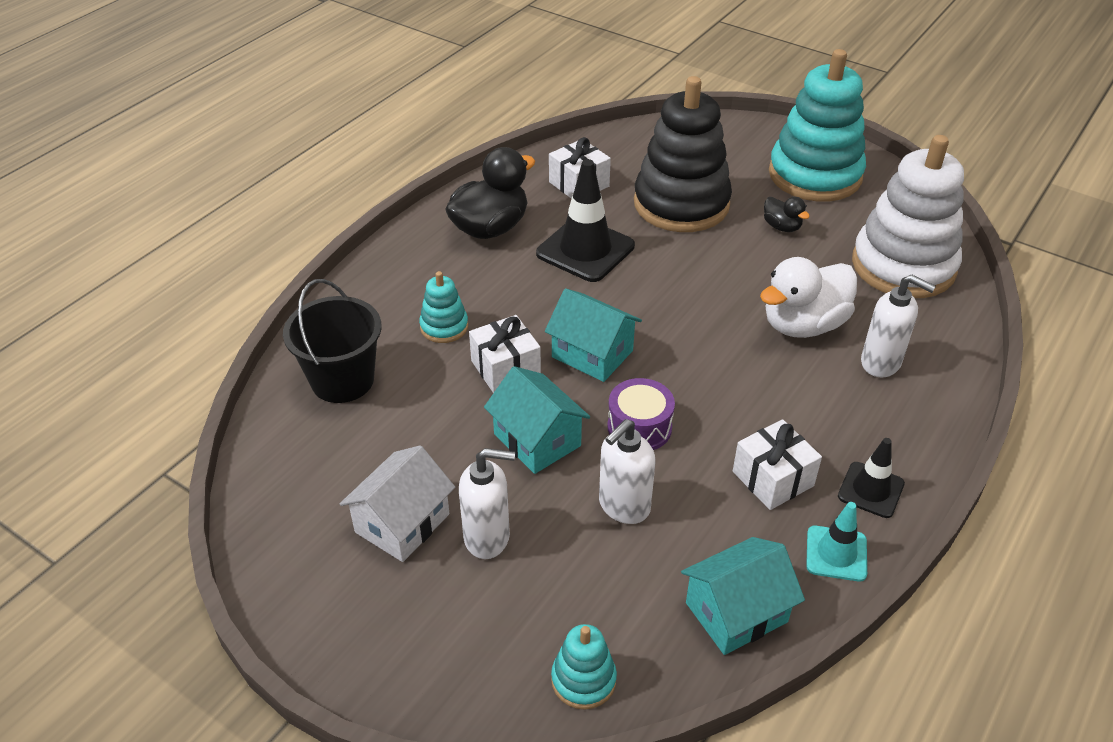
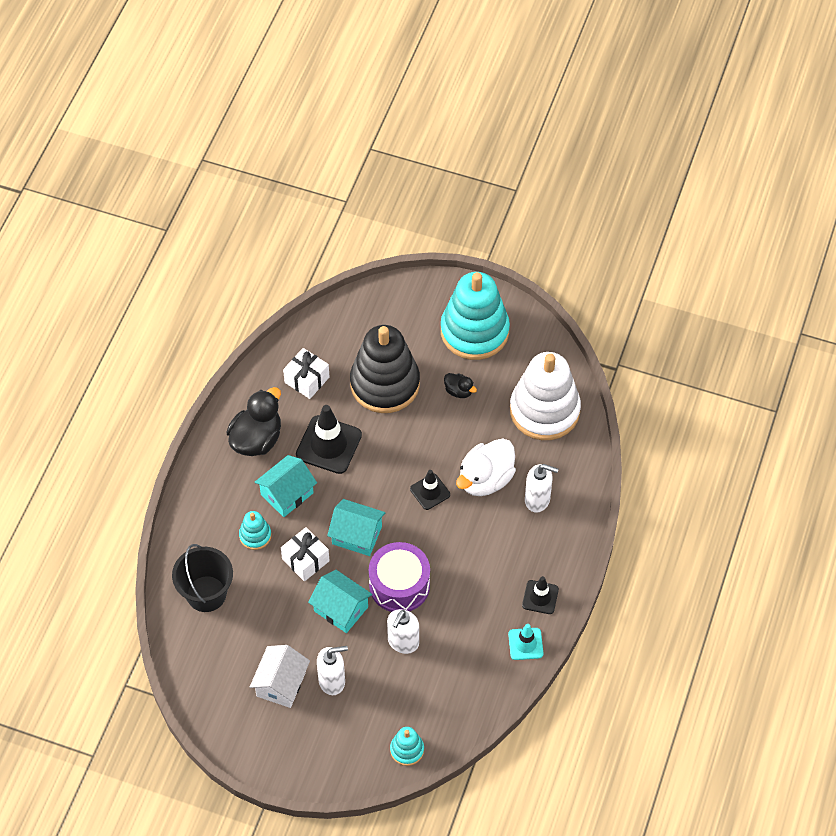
camera: 15 degrees left, 15 degrees up
purple drum [607,378,675,450] -> purple drum [369,542,430,612], size x1.53
turquoise house [681,537,805,655] -> turquoise house moved to [255,455,317,517]
white gift [733,419,822,510] -> none
none -> black traffic cone [410,470,450,510]

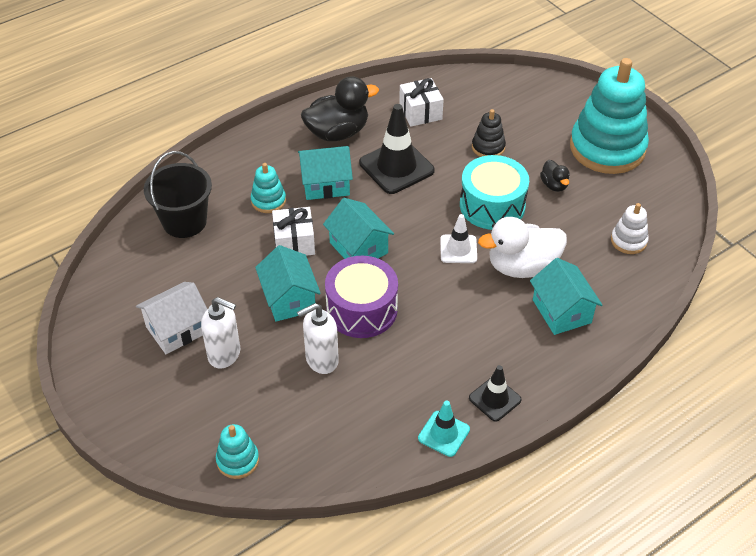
camera: 35 degrees right, 10 degrees down
black stacking toy [350,325,420,413] -> black stacking toy [472,109,506,157], size x0.44
black traffic cone [410,470,450,510] -> white traffic cone [440,214,477,263]
white stacking toy [510,352,581,440] -> white stacking toy [611,203,649,254], size x0.44
white soap dispenser [525,464,559,513] -> turquoise house [530,258,602,335]
none -> turquoise drum [460,155,529,230]

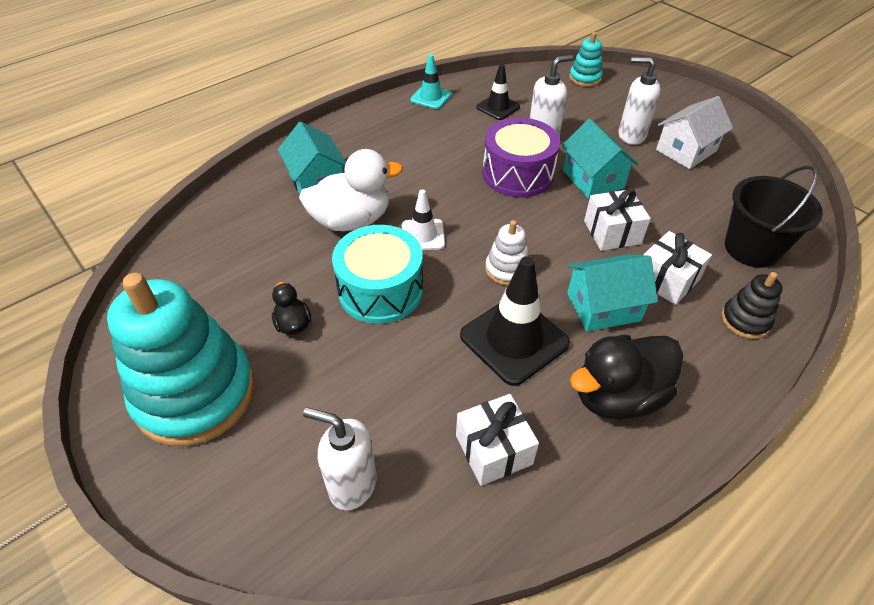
camera: 175 degrees right, 0 degrees up
turquoise stacking toy [251,163,286,213] -> white gift [643,231,712,305]
turquoise house [323,198,394,259] -> none
black traffic cone [469,365,522,422] -> black traffic cone moved to [476,64,520,120]
black stacking toy [472,109,506,157] -> black stacking toy moved to [721,272,783,339]
white stacking toy [611,203,649,254] -> white stacking toy moved to [485,220,529,286]
none -> white soap dispenser [303,407,377,510]

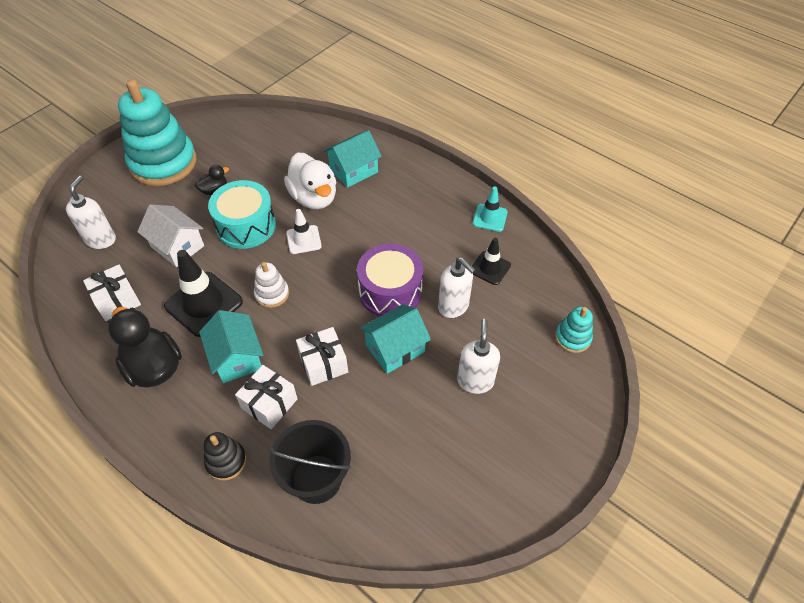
camera: 80 degrees right, 5 degrees up
white house [656,96,733,169] -> white house moved to [137,204,204,267]

